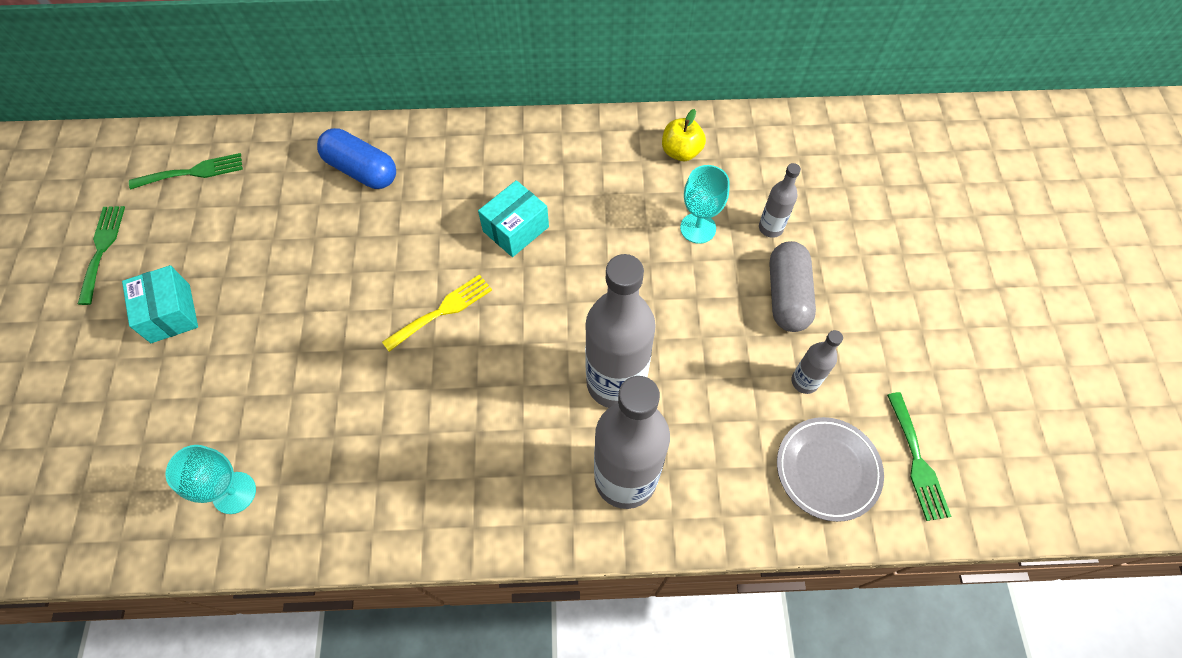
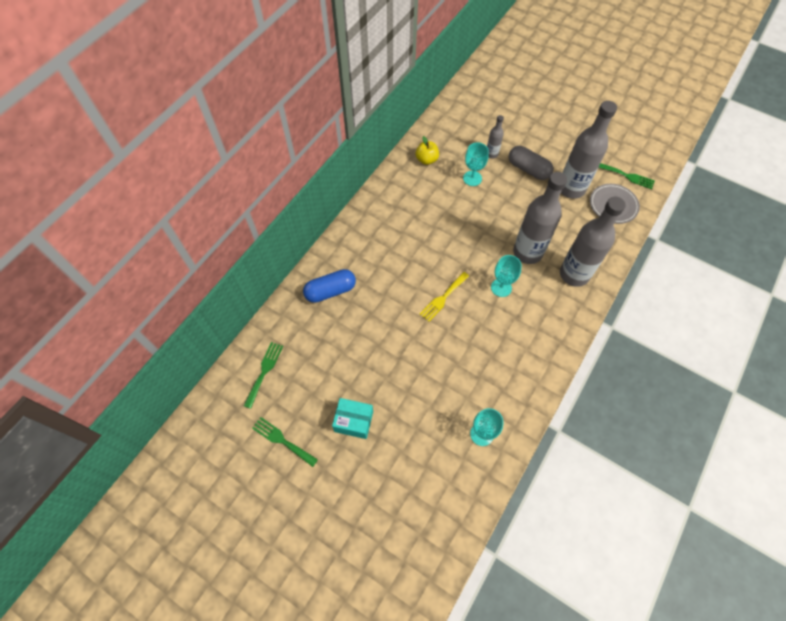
camera: 55 degrees left, 0 degrees up
yellow fork [382,274,492,352] -> yellow fork turned 135 degrees counterclockwise [420,272,469,322]
turquoise box [478,180,549,257] -> none
grey bottle [791,330,843,394] -> grey bottle [561,101,617,199], size x2.12
none -> turquoise goblet [491,255,522,297]

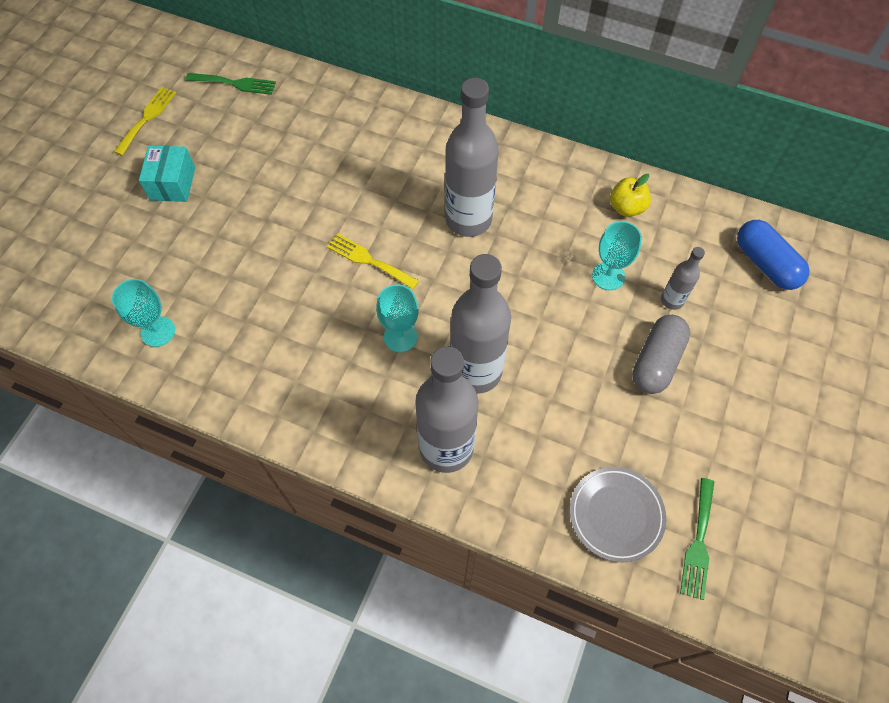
camera: 80 degrees right, 0 degrees up
green fork [252,417,318,467] -> yellow fork [114,87,176,156]
blue capsule [303,269,356,303] -> blue capsule moved to [737,220,810,290]
grey bottle [561,101,617,199] -> grey bottle moved to [445,78,499,237]

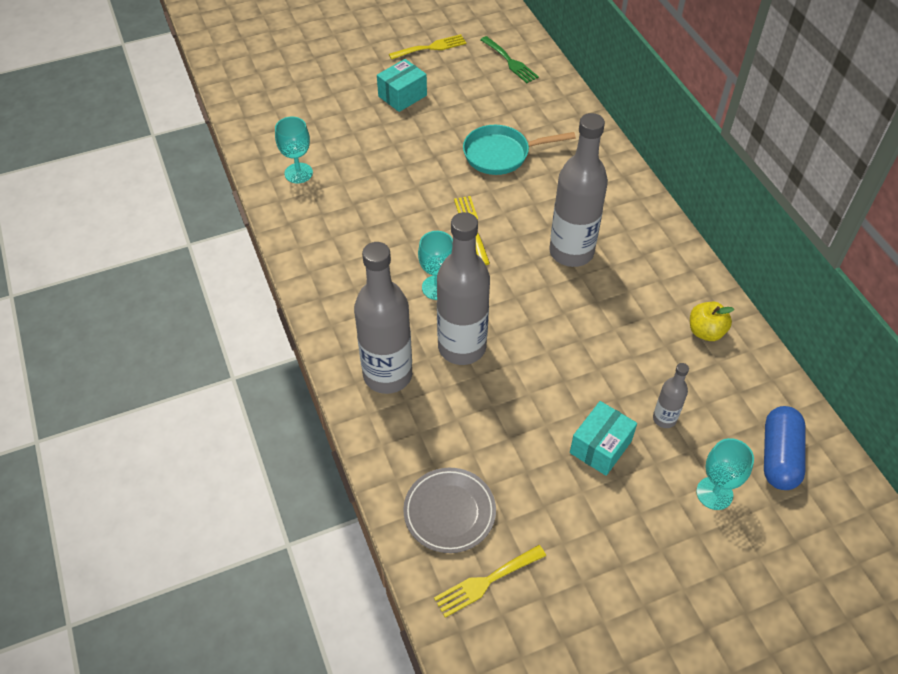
camera: 45 degrees right, 10 degrees down
turquoise goblet [592,221,642,290] -> turquoise goblet moved to [696,438,754,510]
grey capsule [632,315,690,394] -> turquoise box [570,401,637,476]
green fork [680,478,714,600] -> yellow fork [434,545,546,618]
none -> turquoise pan [463,125,576,175]

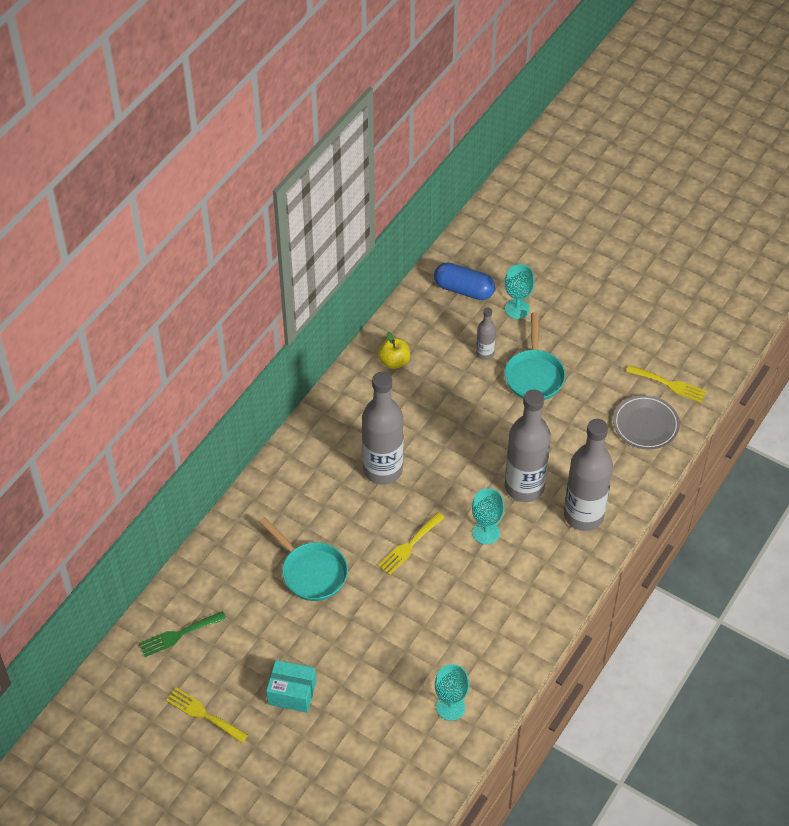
camera: 125 degrees left, 0 degrees up
green fork [480,36,539,83] -> green fork turned 135 degrees counterclockwise [139,611,226,657]
turquoise box [570,401,637,476] -> turquoise pan [505,313,566,400]
blue capsule [764,406,806,490] -> blue capsule turned 45 degrees clockwise [434,262,495,300]

